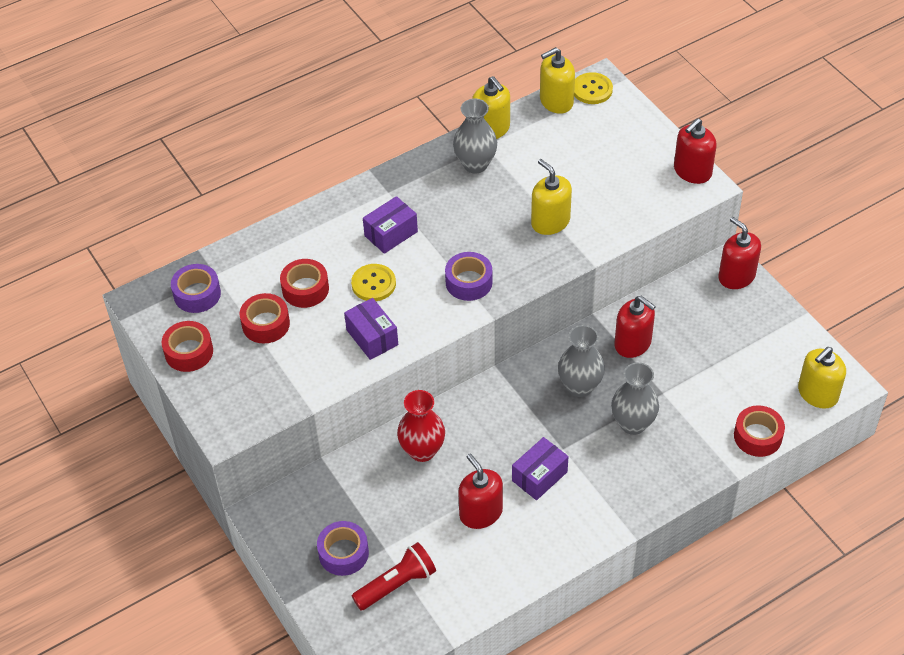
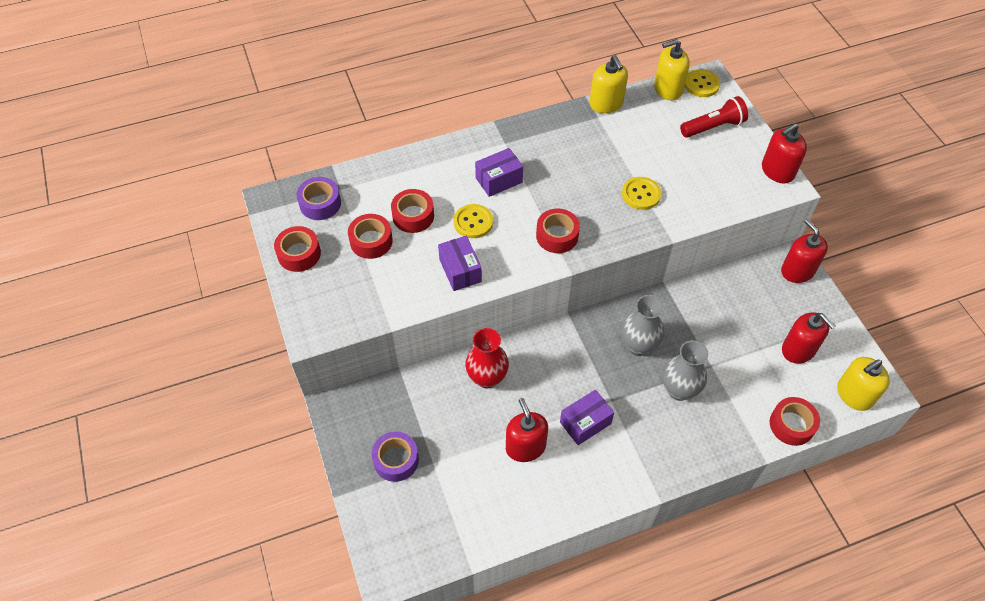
camera: 10 degrees right, 5 degrees up
red flashlight [352,542,436,610] -> red flashlight moved to [680,96,748,138]
purple tape [445,252,493,301] -> red tape [536,208,580,253]
grey vase [453,99,497,173] -> none
yellow soap dispenser [531,159,572,235] -> yellow button [622,177,662,210]
red soap dispenser [614,296,656,358] -> red soap dispenser moved to [782,312,835,364]

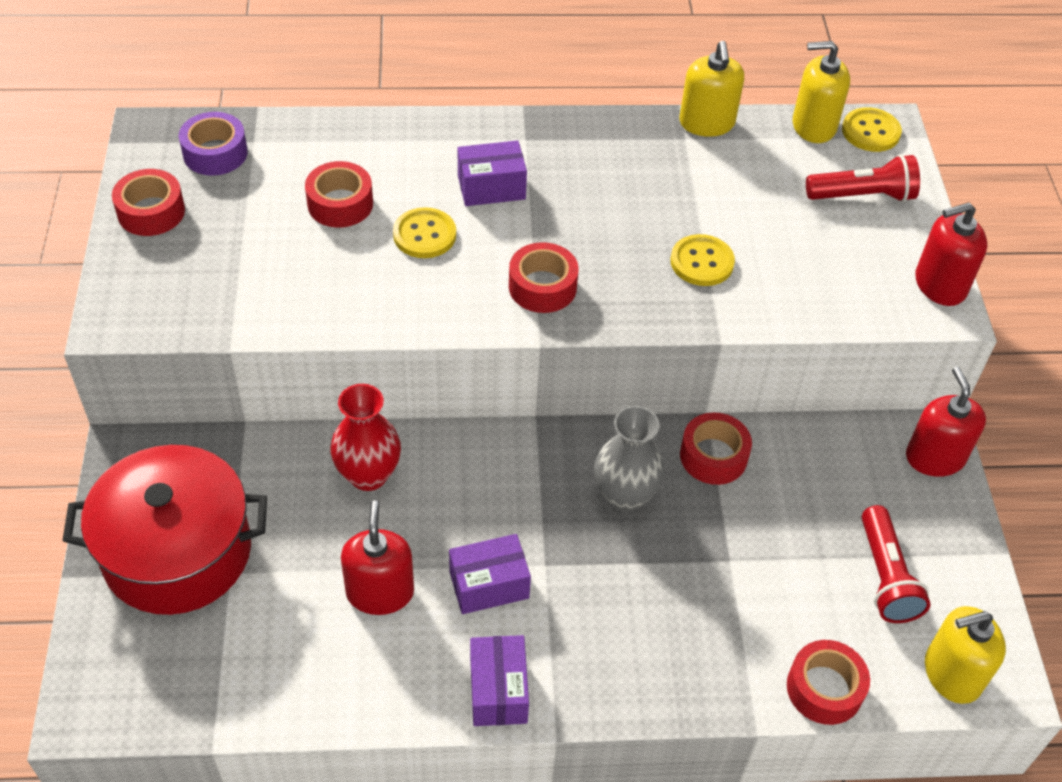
camera: 15 degrees right, 5 degrees down
red tape [348,214,393,259] -> red tape moved to [680,412,752,485]
purple tape [371,432,419,482] -> red pot [62,445,267,615]
purple box [438,236,482,291] -> purple box moved to [470,635,529,726]
grey vase [663,340,708,401] -> none
red soap dispenser [782,312,835,364] -> red flashlight [862,505,931,623]

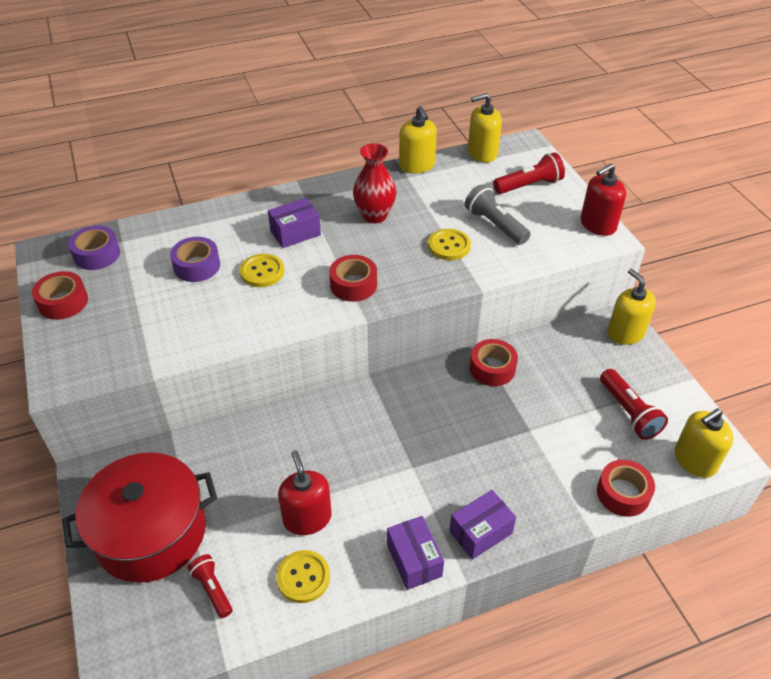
camera: 15 degrees left, 5 degrees down
red tape [305,161,373,227] -> purple tape [170,237,220,282]
red vase [331,384,401,491] -> red vase moved to [353,143,396,223]
purple box [449,534,531,614] -> purple box moved to [449,490,516,560]
grey vase [594,406,664,512] -> none
yellow button [842,107,902,152] -> yellow button moved to [276,550,330,603]
red soap dispenser [906,367,986,477] -> yellow soap dispenser [608,269,656,345]
none -> red flashlight [188,554,233,618]
none -> grey flashlight [465,184,531,245]

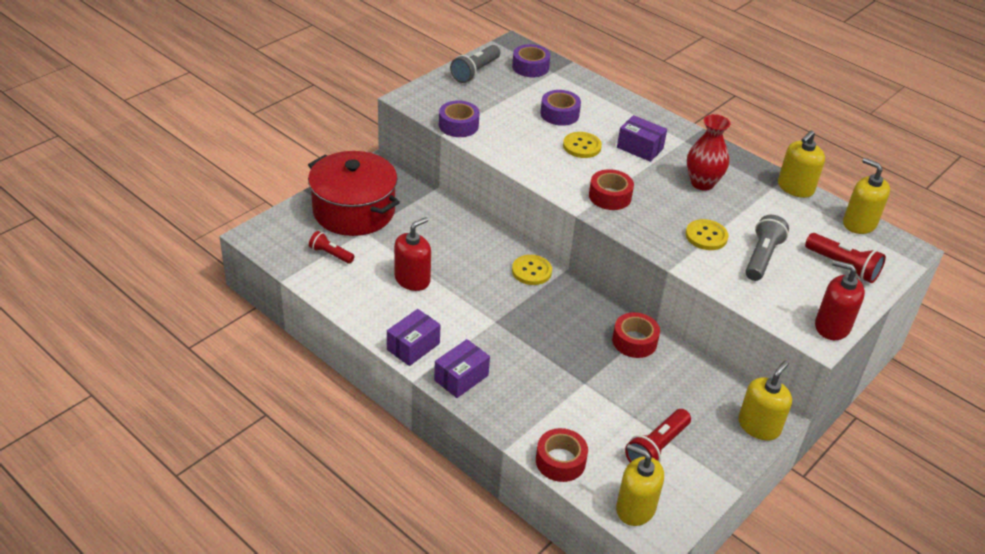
camera: 60 degrees right, 5 degrees down
red tape [32,271,88,320] -> grey flashlight [450,45,500,83]
red flashlight [188,554,233,618] -> red flashlight turned 90 degrees counterclockwise [309,231,355,264]
yellow button [276,550,330,603] -> yellow button moved to [512,255,552,285]
purple box [449,490,516,560] -> purple box turned 75 degrees counterclockwise [434,339,490,398]
none -> purple tape [439,100,480,137]

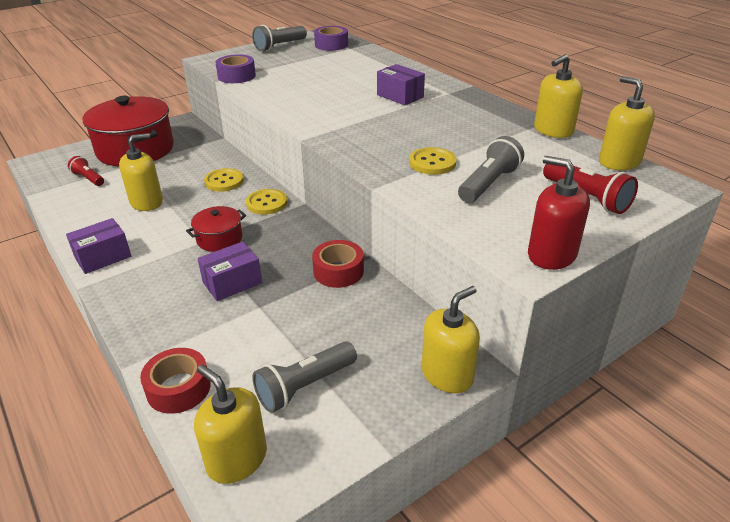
camera: 15 degrees right, 5 degrees down
red soap dispenser [394,217,431,291] -> yellow soap dispenser [119,133,163,211]
purple box [434,339,490,398] -> purple box moved to [197,242,262,301]
purple tape [540,90,581,126] -> none
yellow button [563,132,602,158] -> yellow button moved to [204,168,244,192]
red tape [589,169,634,210] -> none
red flashlight [625,409,691,463] -> grey flashlight [252,341,357,413]
red vase [687,114,731,191] -> none
none -> red pot [186,206,246,252]

